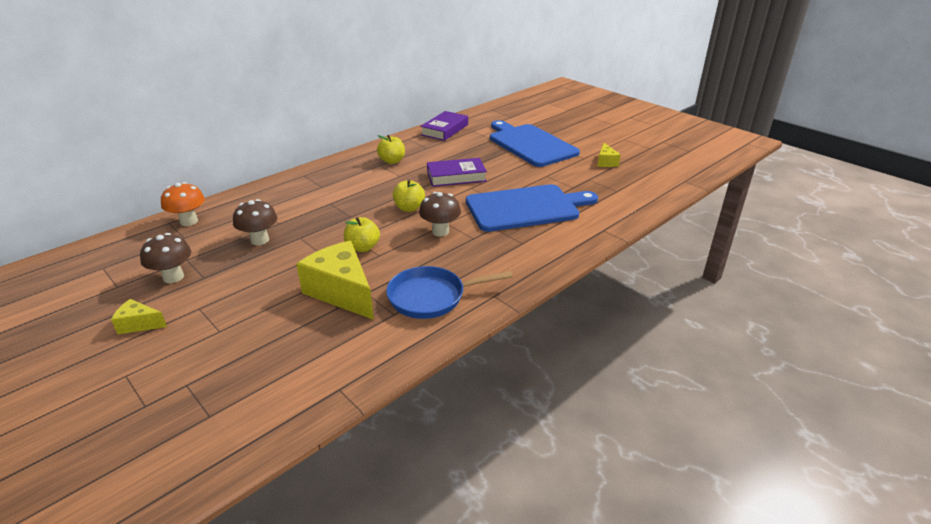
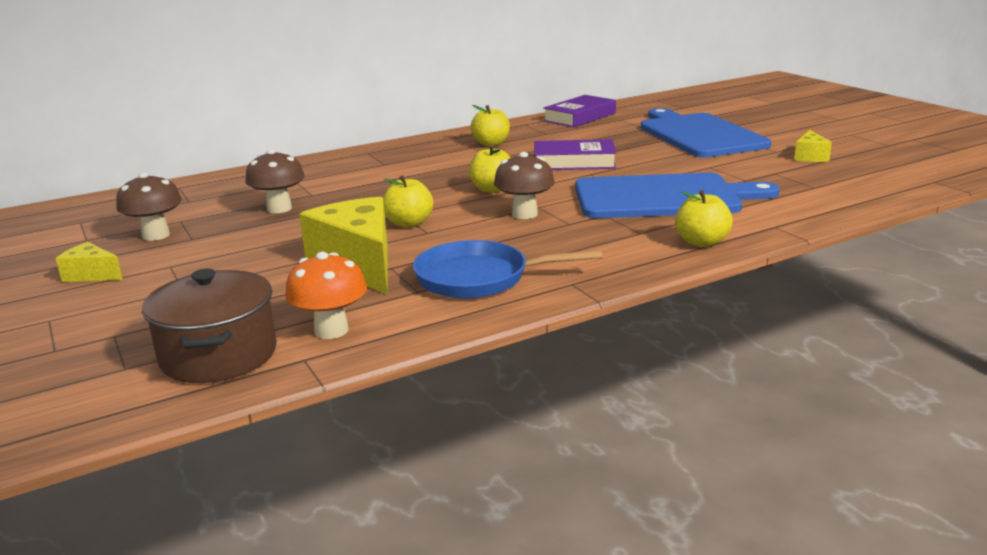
camera: 15 degrees right, 10 degrees down
orange mushroom [161,182,205,226] -> orange mushroom moved to [285,252,367,339]
none -> brown pot [142,269,277,383]
none -> yellow apple [675,190,733,247]

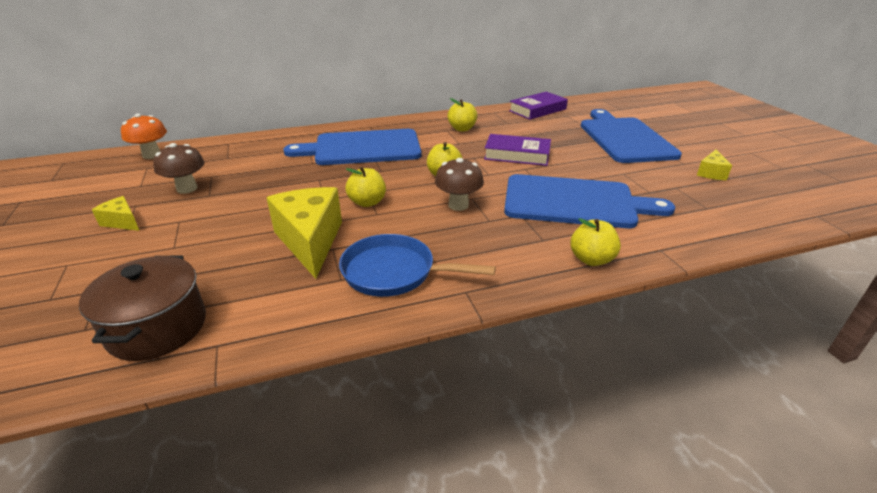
camera: 10 degrees right, 10 degrees up
brown mushroom [245,149,305,213] -> none
orange mushroom [285,252,367,339] -> orange mushroom moved to [121,114,167,159]
none -> blue cutting board [283,129,422,165]

